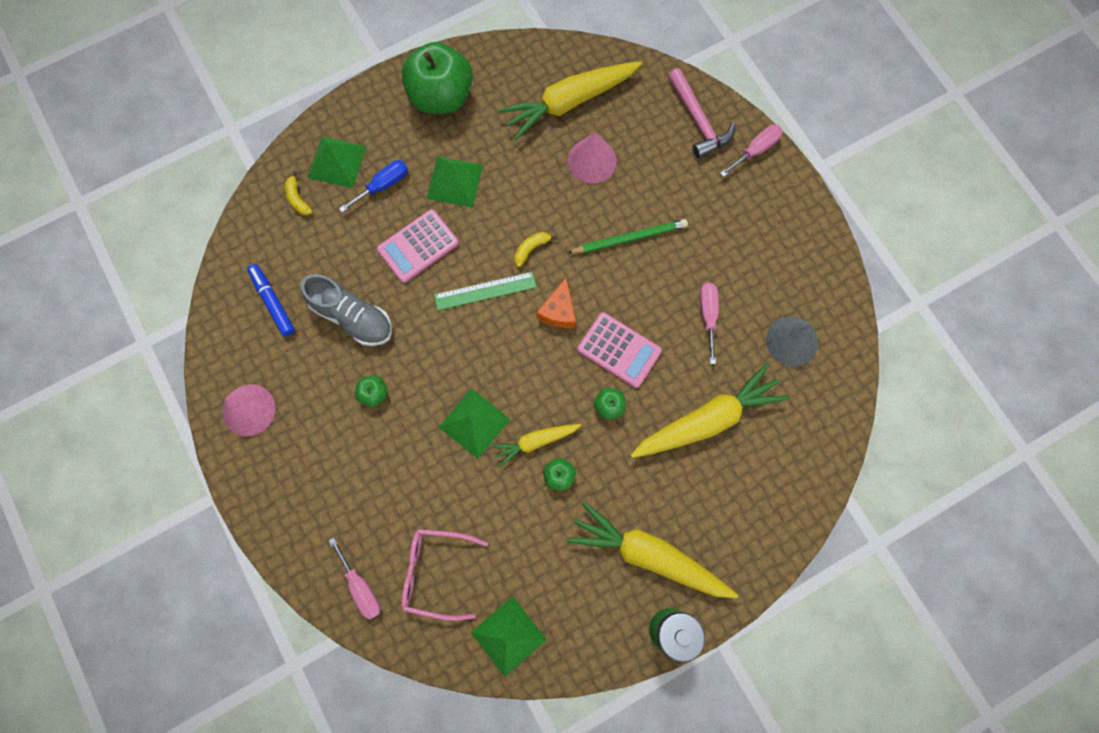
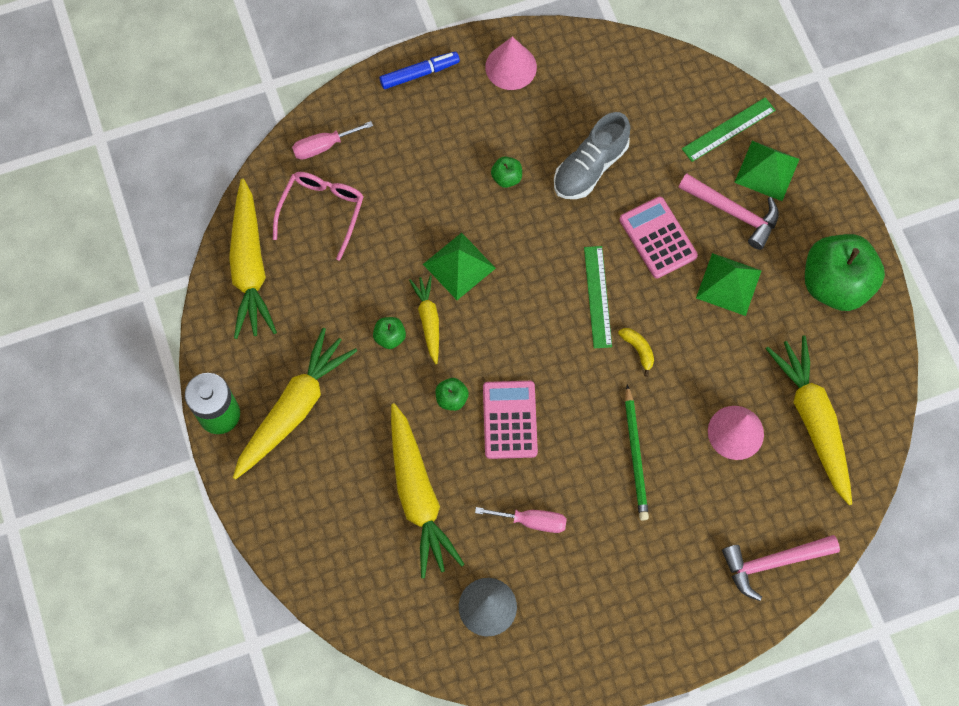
camera: 100 degrees right, 5 degrees down
blue marker [247,264,295,337] -> blue marker moved to [379,52,460,89]
yellow banana [285,171,313,215] -> green ruler [682,97,776,162]
blue screwdriver [339,160,408,212] -> pink hammer [679,173,779,250]
green pyramid [471,596,547,676] -> yellow carrot [229,179,277,339]
orange cheese [537,278,576,328] -> none
pink calculator [577,312,662,388] -> pink calculator turned 135 degrees clockwise [483,381,538,459]
pink screwdriver [720,125,783,177] -> none

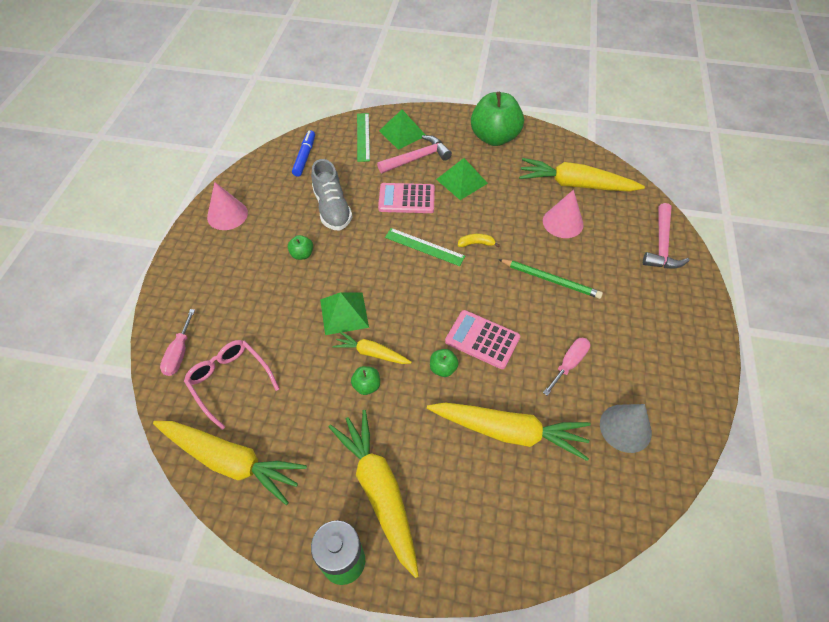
camera: 60 degrees left, 15 degrees down
blue marker [379,52,460,89] -> blue marker moved to [292,130,315,177]

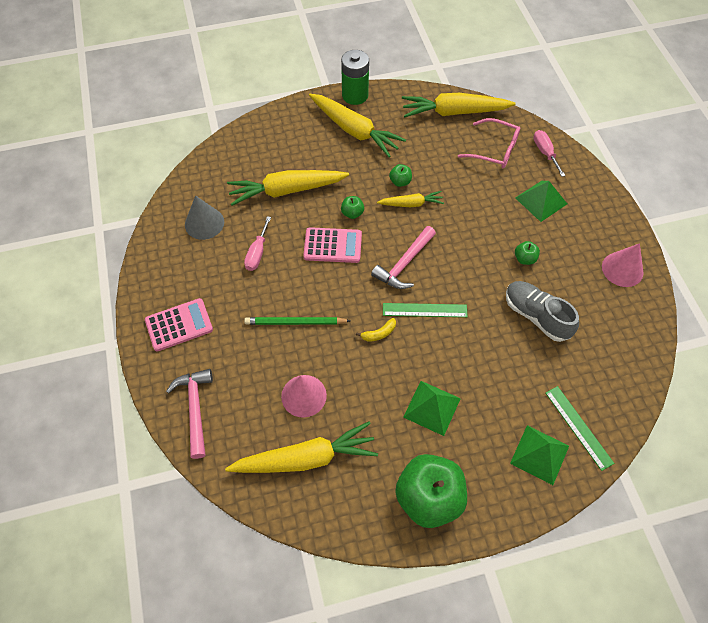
camera: 155 degrees right, 5 degrees up
blue marker [292,130,315,177] -> none
green pyramid [320,292,369,335] -> green pyramid moved to [515,181,567,222]
pink hammer [377,135,452,173] -> pink hammer moved to [371,226,436,289]
pink calculator [378,183,435,213] -> pink calculator moved to [145,298,213,351]

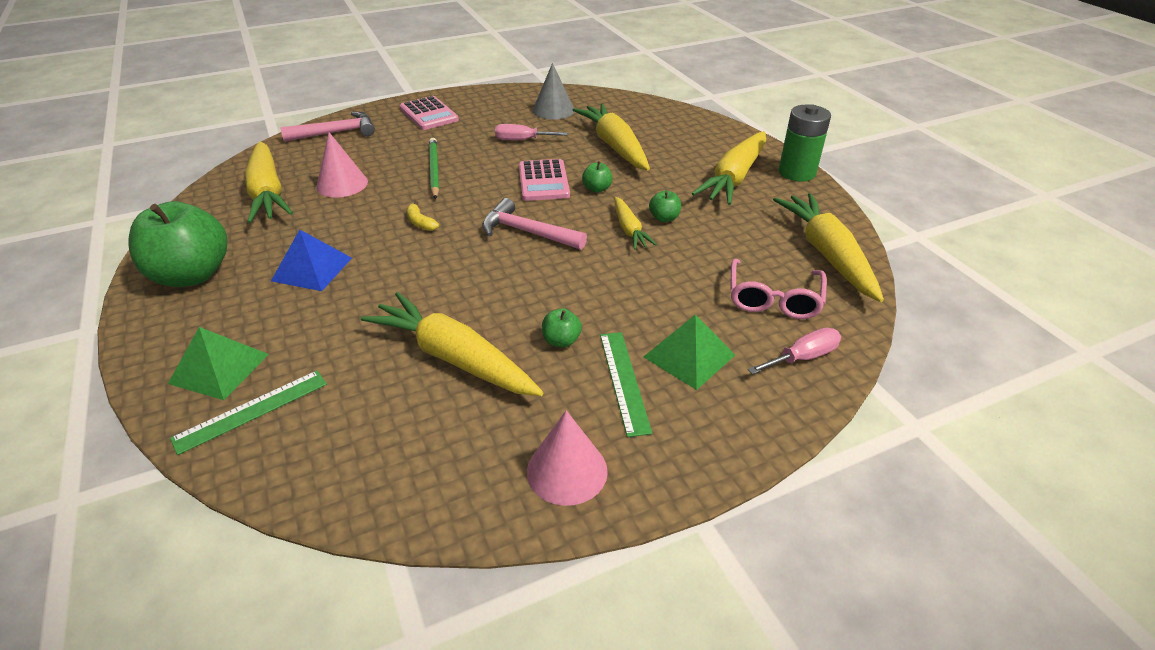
camera: 80 degrees right, 20 degrees down
green ruler [383,303,468,317] -> green ruler moved to [600,332,652,437]
green pyramid [403,381,461,436] -> blue pyramid [271,230,352,291]
grey shoe [506,281,579,342] -> yellow carrot [361,292,543,396]

